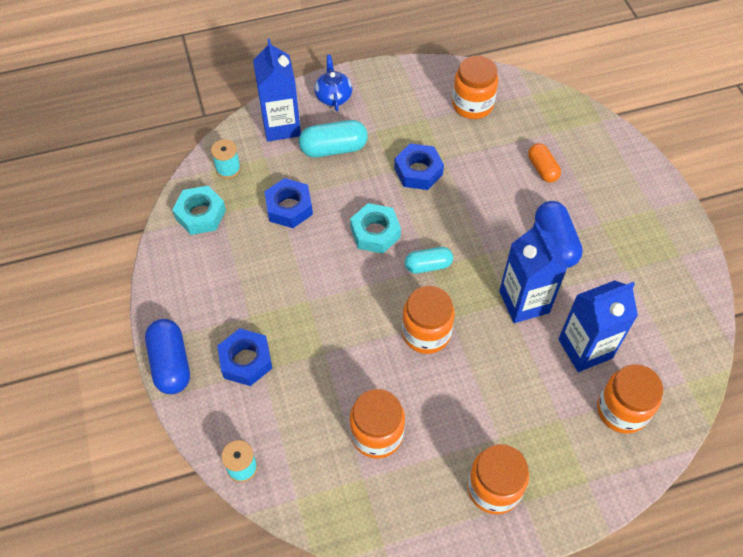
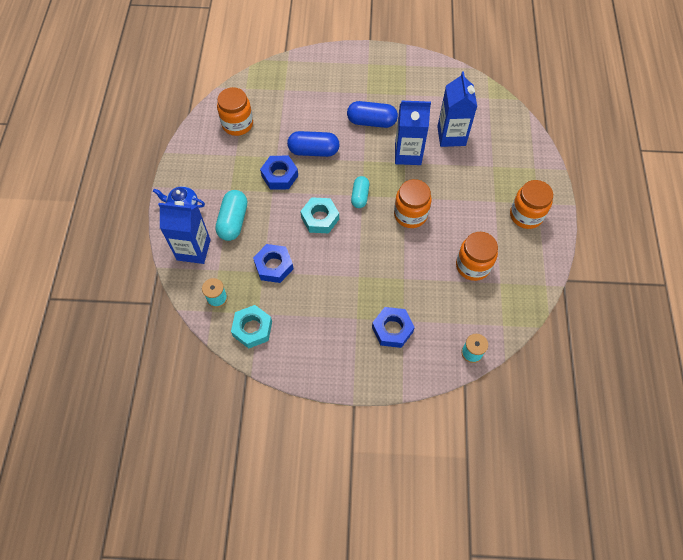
camera: 70 degrees left, 5 degrees up
blue capsule [145,319,190,394] -> blue capsule moved to [287,131,340,157]
orange capsule [528,143,561,183] -> none
orange jar [597,364,663,434] -> none

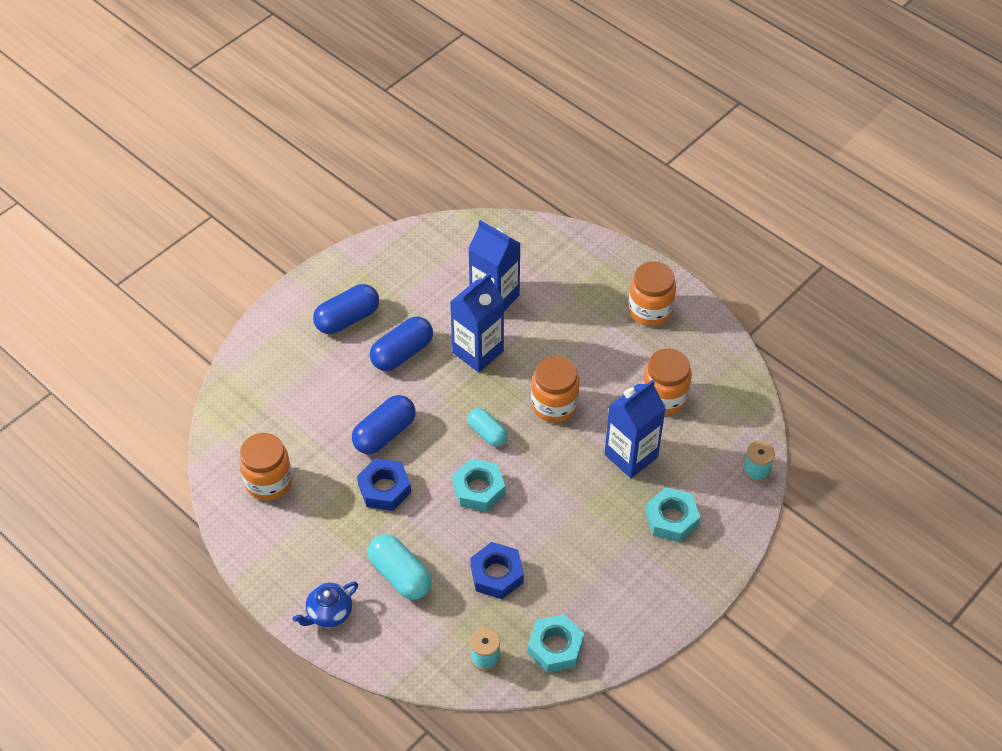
camera: 50 degrees left, 10 degrees down
blue carton [158,201,211,264] -> blue carton moved to [604,380,666,478]
blue nut [372,307,415,348] -> turquoise nut [645,487,700,542]
none -> blue capsule [313,284,379,334]

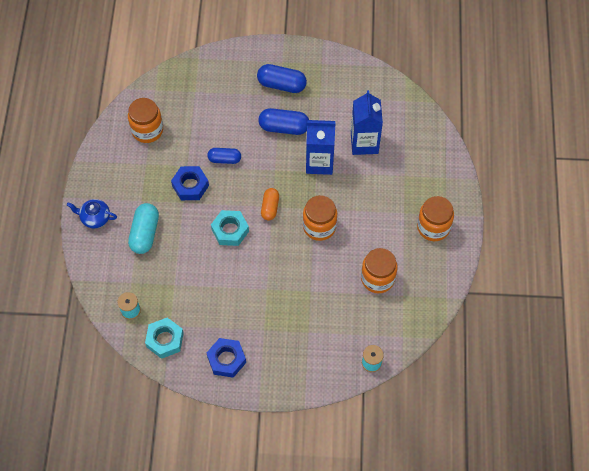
camera: 50 degrees right, 10 degrees up
blue capsule [352,395,415,454] -> blue capsule [207,148,241,164], size x0.65
turquoise capsule [467,408,508,447] -> orange capsule [261,188,279,220]
blue nut [470,542,524,599] -> blue nut moved to [207,338,246,378]
blue carton [604,380,666,478] -> none
turquoise nut [645,487,700,542] -> none

